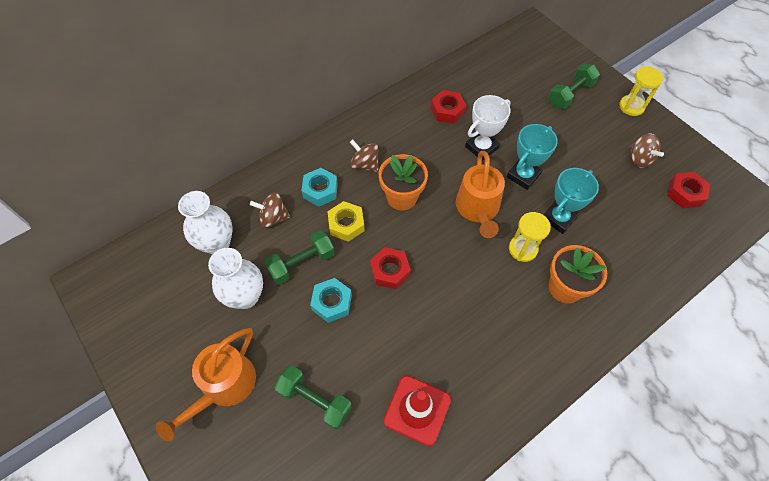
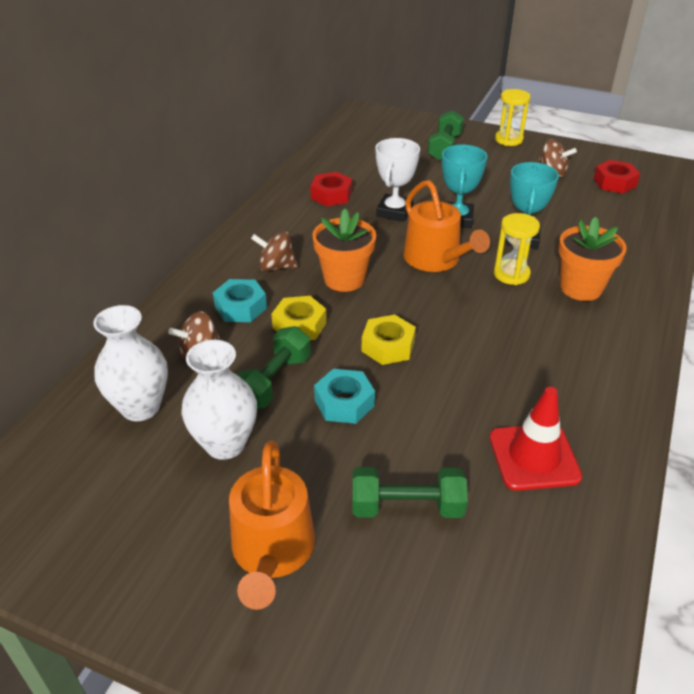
camera: 30 degrees left, 20 degrees down
red nut [370,247,411,289] -> yellow nut [362,315,416,365]

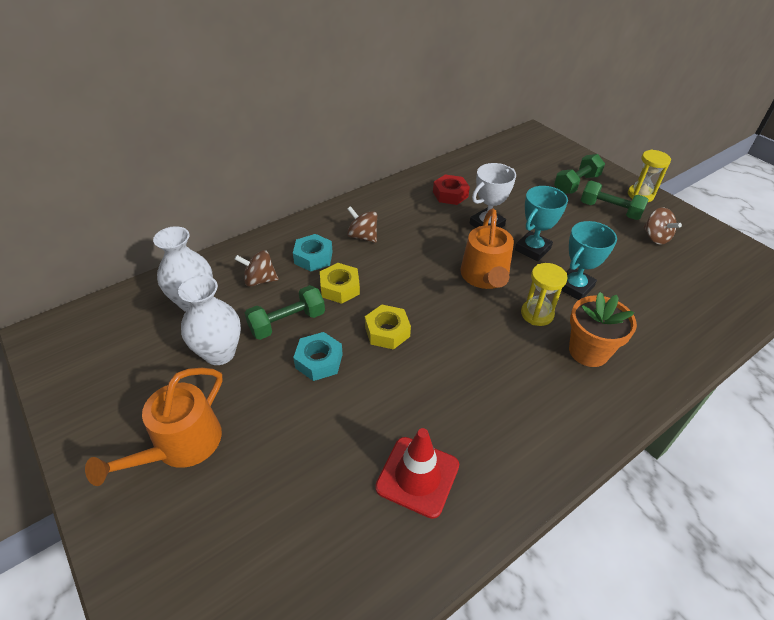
camera: 30 degrees right, 5 degrees up
orange flower pot [312,209,376,292] -> none
green dumbbell [352,467,468,518] -> green dumbbell moved to [581,181,648,220]
red nut [594,160,640,193] -> none

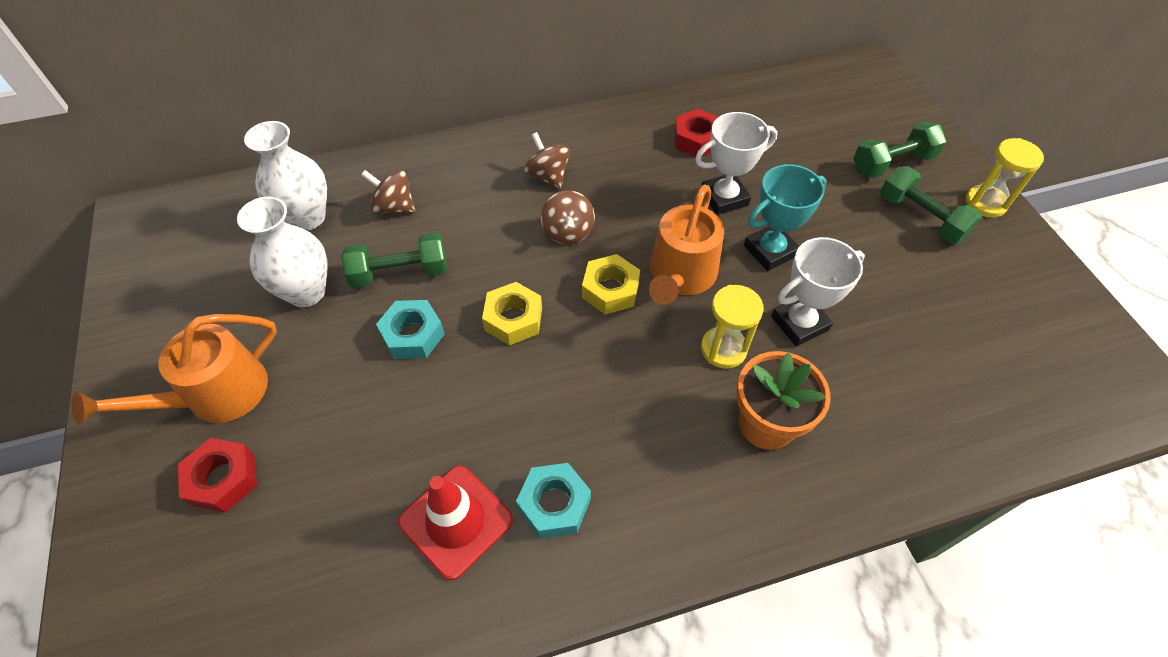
camera: 20 degrees right, 10 degrees up
turquoise nut [293,234,333,272] -> turquoise nut moved to [516,463,591,539]
yellow nut [320,263,360,304] -> yellow nut moved to [582,254,640,314]
turquoise trophy [561,221,617,300] -> white trophy [771,237,865,347]
brown spinning top [643,207,682,245] -> brown spinning top moved to [541,191,595,244]
none -> red nut [178,438,257,513]

